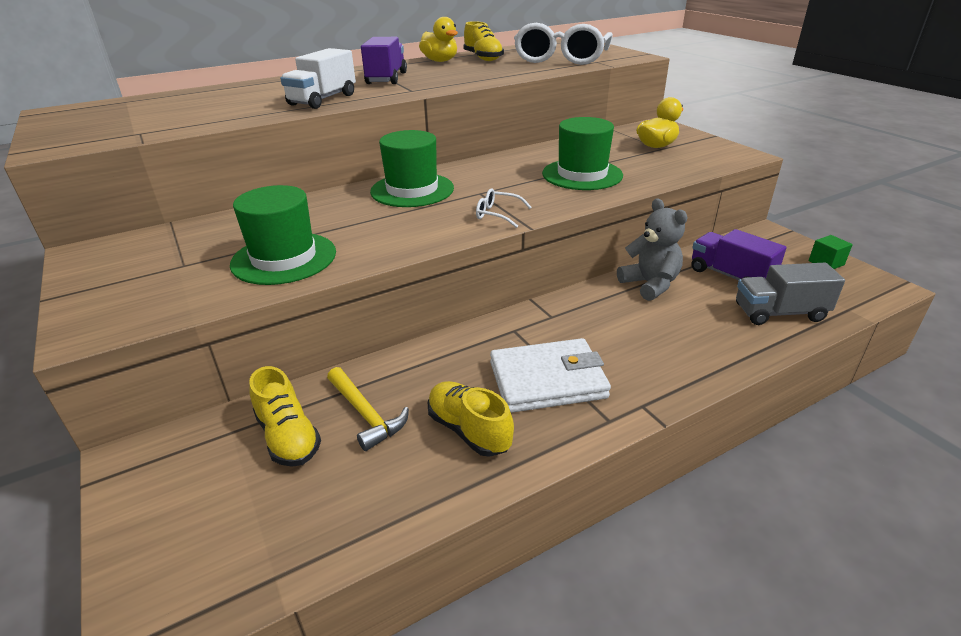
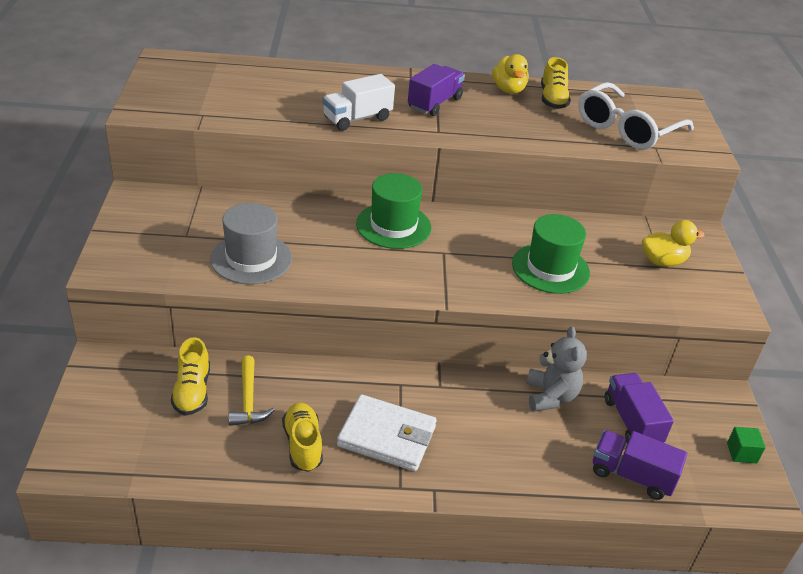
camera: 25 degrees right, 5 degrees up
green hat [230,185,336,285] -> grey hat [210,203,292,284]
white glasses [476,188,532,228] -> none
grey truck [736,263,845,325] -> purple truck [593,430,687,500]

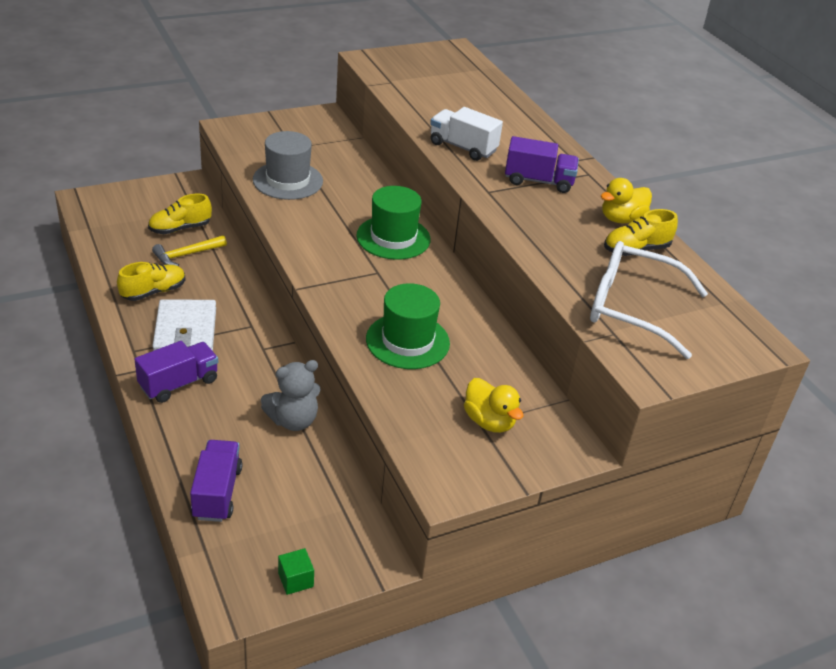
camera: 65 degrees right, 0 degrees up
purple truck [605,373,674,444] -> purple truck moved to [134,341,218,403]

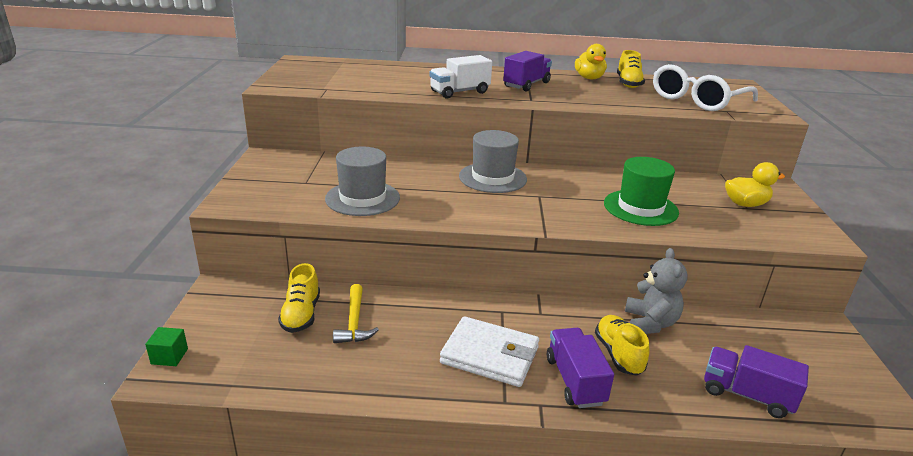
camera: 60 degrees left, 10 degrees down
yellow shoe [117,262,186,301] -> yellow shoe moved to [595,315,650,376]
green cube [278,548,314,595] -> green cube moved to [145,327,188,366]
green hat [356,186,431,260] -> grey hat [459,130,527,193]

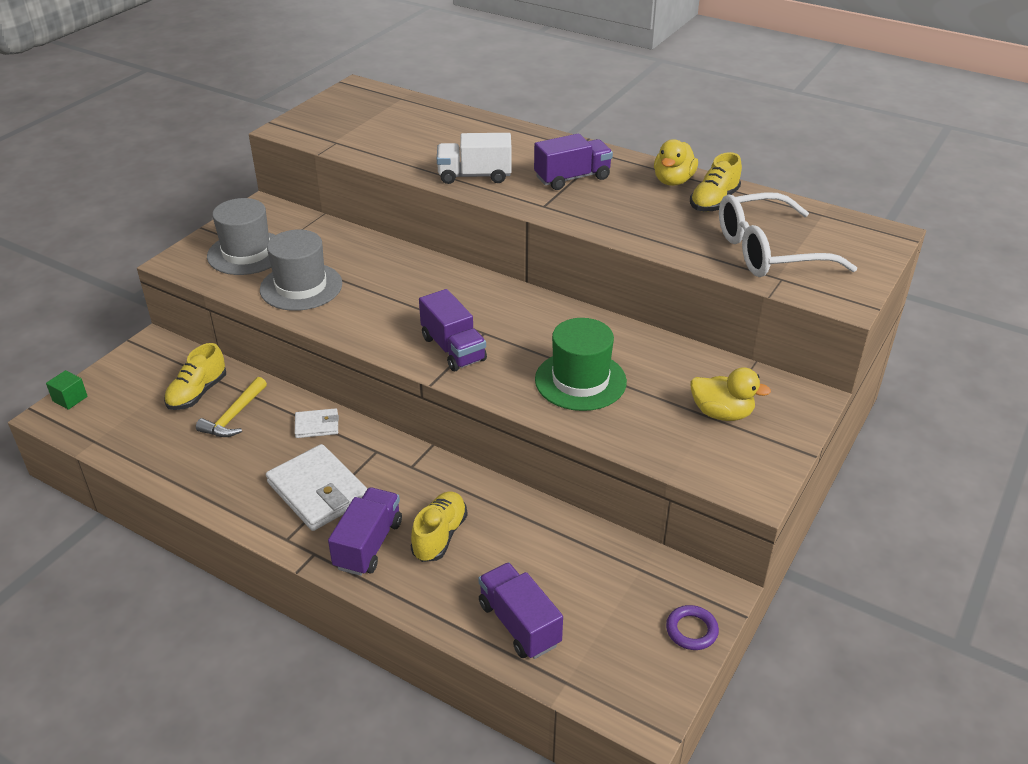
camera: 30 degrees right, 10 degrees up
grey hat [459,130,527,193] -> grey hat moved to [207,198,275,275]
grey teddy bear [625,248,688,334] -> none
none -> white wallet [295,408,339,438]
none -> purple truck [419,289,487,371]
none -> purple ring [666,605,719,650]

